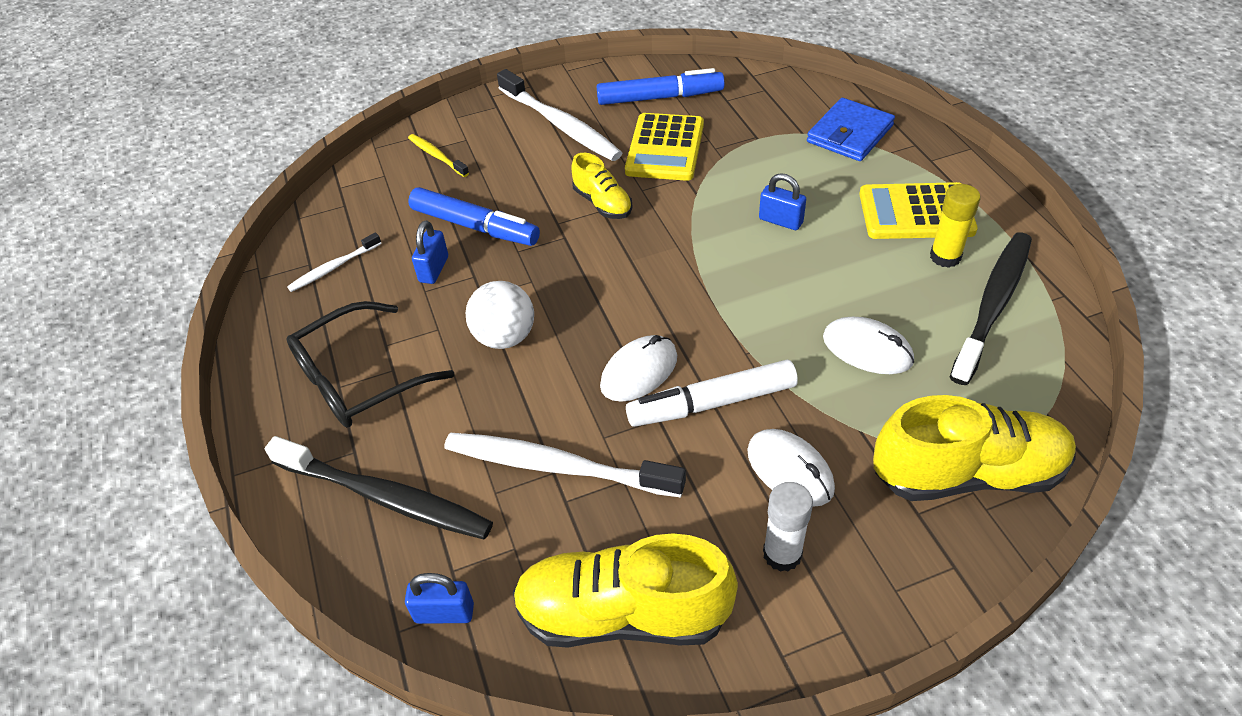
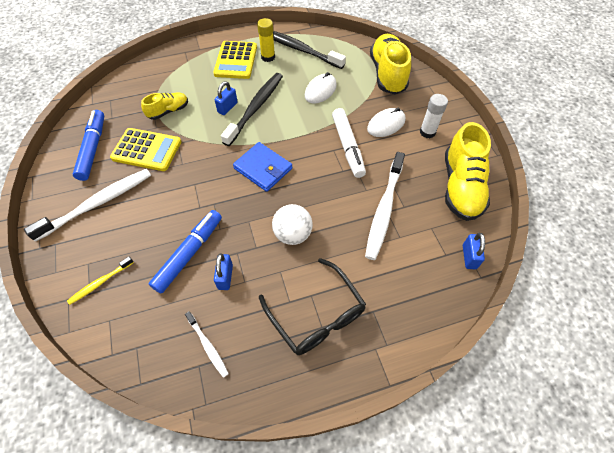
camera: 90 degrees left, 10 degrees up
black toothbrush [265,436,493,540] -> black toothbrush moved to [221,73,283,146]
blue padlock [412,221,448,284] -> blue padlock turned 75 degrees clockwise [214,253,233,290]
yellow shoe [571,153,633,219] -> yellow shoe moved to [141,92,188,120]
white mouse [600,335,677,402] -> none
blue wallet [807,98,895,161] -> blue wallet moved to [233,142,292,192]

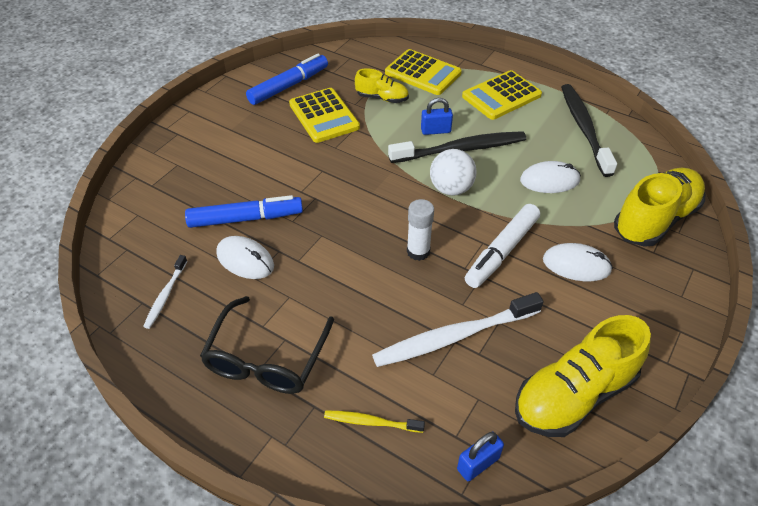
camera: 50 degrees right, 10 degrees down
white toothbrush [24,169,151,242] -> none
yellow toothbrush [67,256,134,305] -> yellow toothbrush moved to [324,410,425,433]
blue padlock [214,253,233,290] -> white mouse [216,236,274,279]
blue wallet [233,142,292,192] -> none
yellow glue stick [257,18,275,62] -> none
white ball [272,204,313,245] -> white ball moved to [430,149,477,196]
white glue stick [420,94,448,138] -> white glue stick moved to [407,199,434,261]
none -> yellow calculator [385,49,462,95]

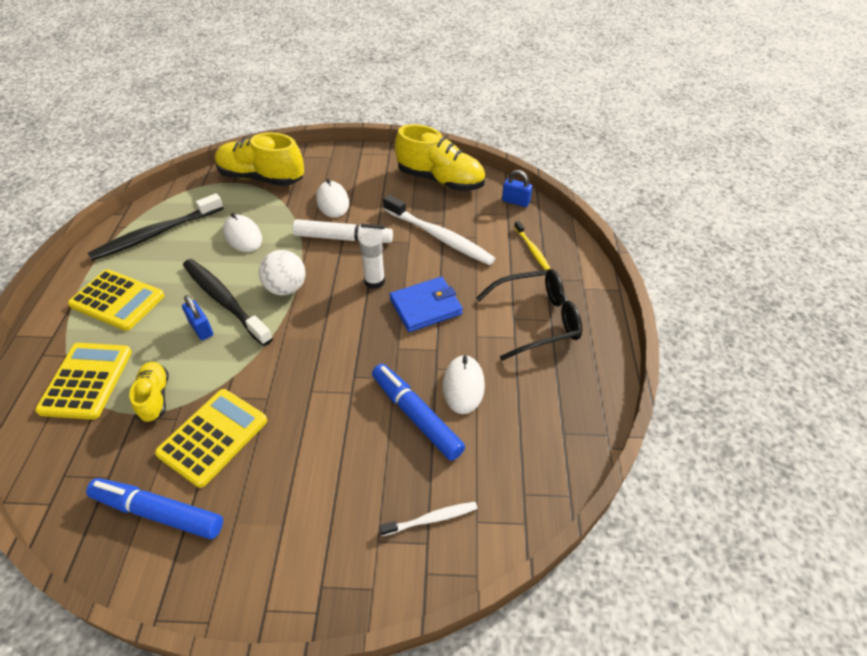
camera: 120 degrees left, 0 degrees up
white toothbrush [143,255,187,329] -> white toothbrush moved to [379,502,478,536]
none -> blue wallet [390,277,463,332]

